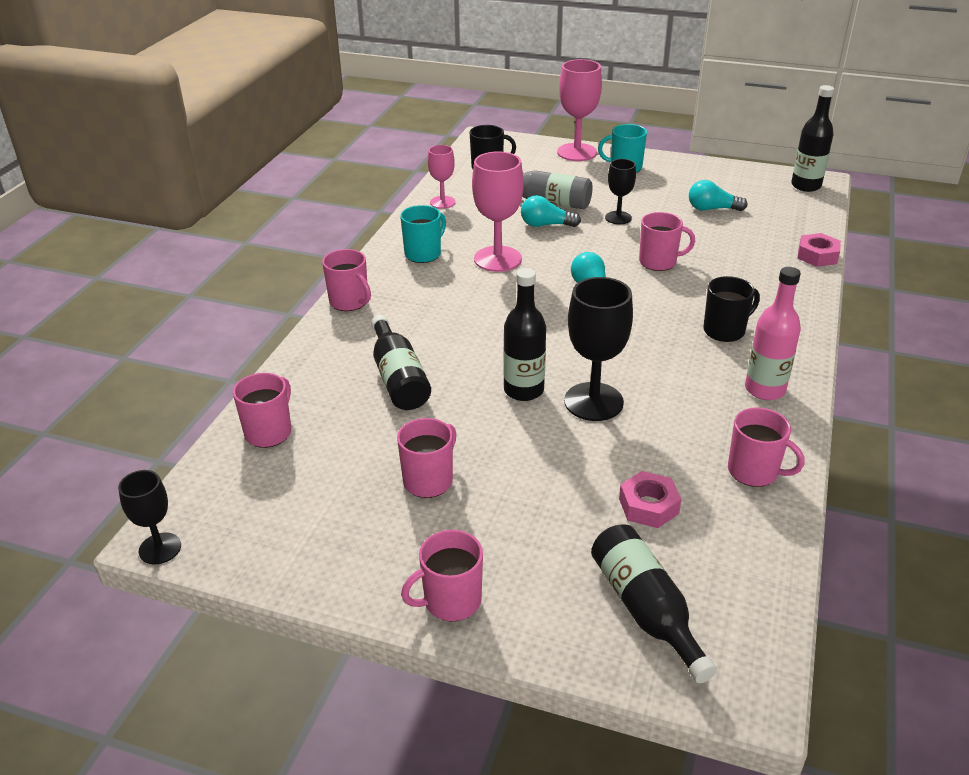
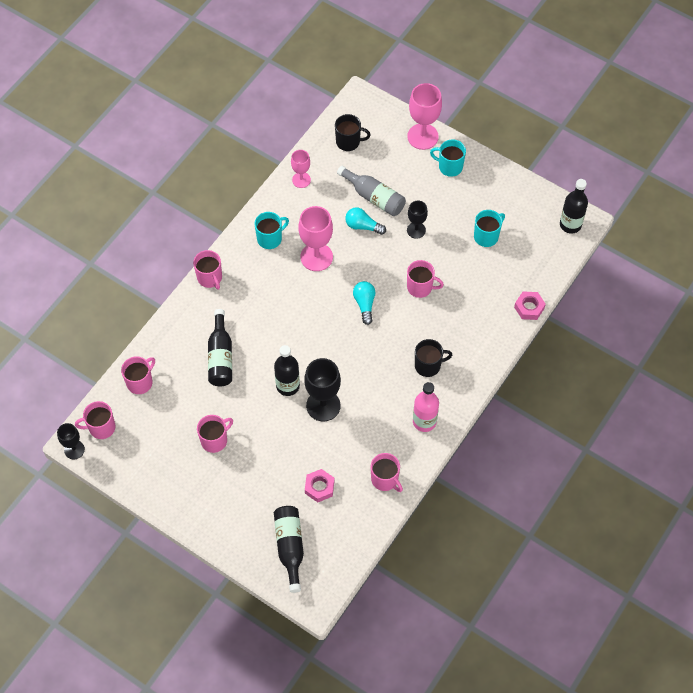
camera: 15 degrees right, 25 degrees up
pink mug [401,530,483,621] -> pink mug moved to [75,401,116,439]
turquoise light bulb [689,180,748,211] -> turquoise mug [474,210,505,247]

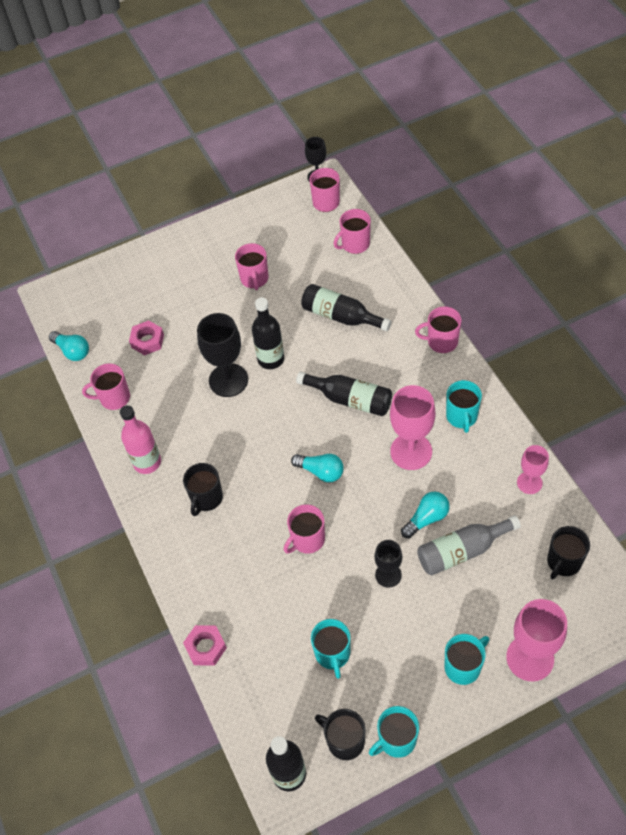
camera: 125 degrees right, 5 degrees down
pink mug [121,356,155,394] -> pink mug turned 75 degrees clockwise [334,209,371,254]
black bottle [274,506,304,593] -> black bottle moved to [296,371,392,416]
none -> turquoise light bulb [49,331,89,361]
none -> black mug [315,709,365,760]
none -> turquoise mug [369,706,419,758]

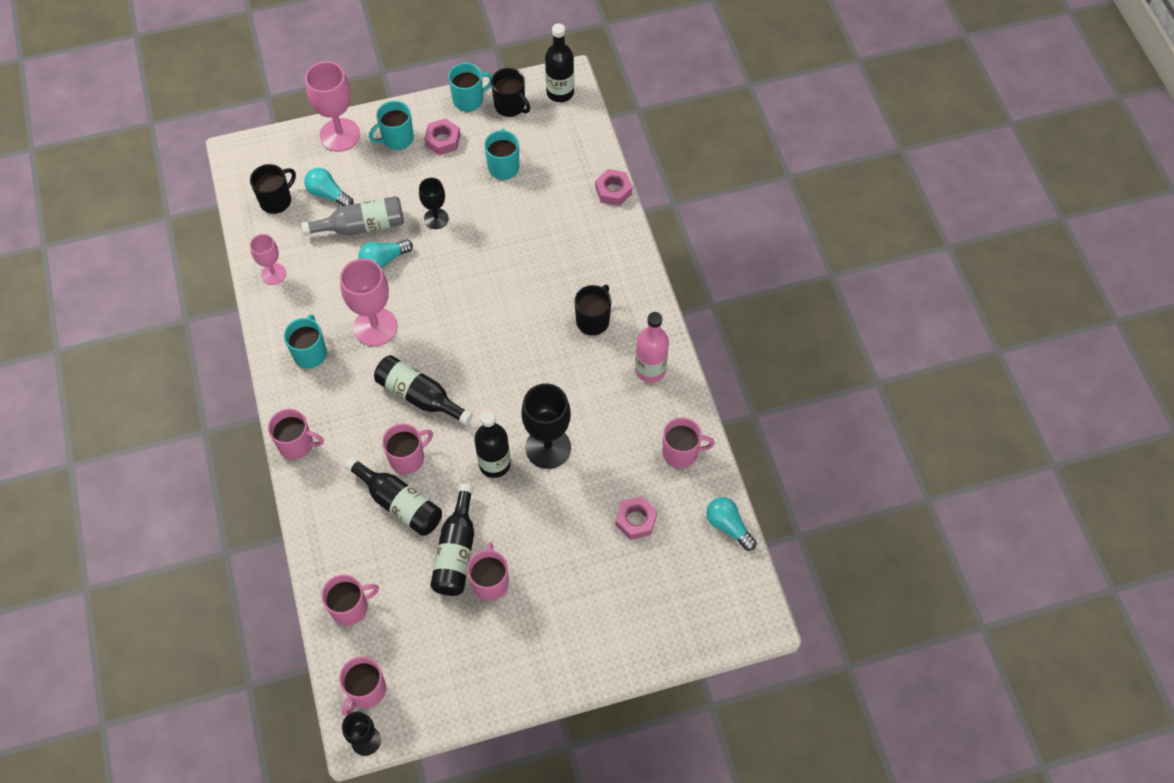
camera: 175 degrees left, 5 degrees up
pink mug [284,504,325,554] -> pink mug moved to [382,424,433,474]
turquoise light bulb [291,454,344,483] -> turquoise light bulb moved to [304,168,353,206]
none -> pink nut [424,118,460,155]
none -> black bottle [430,484,474,596]

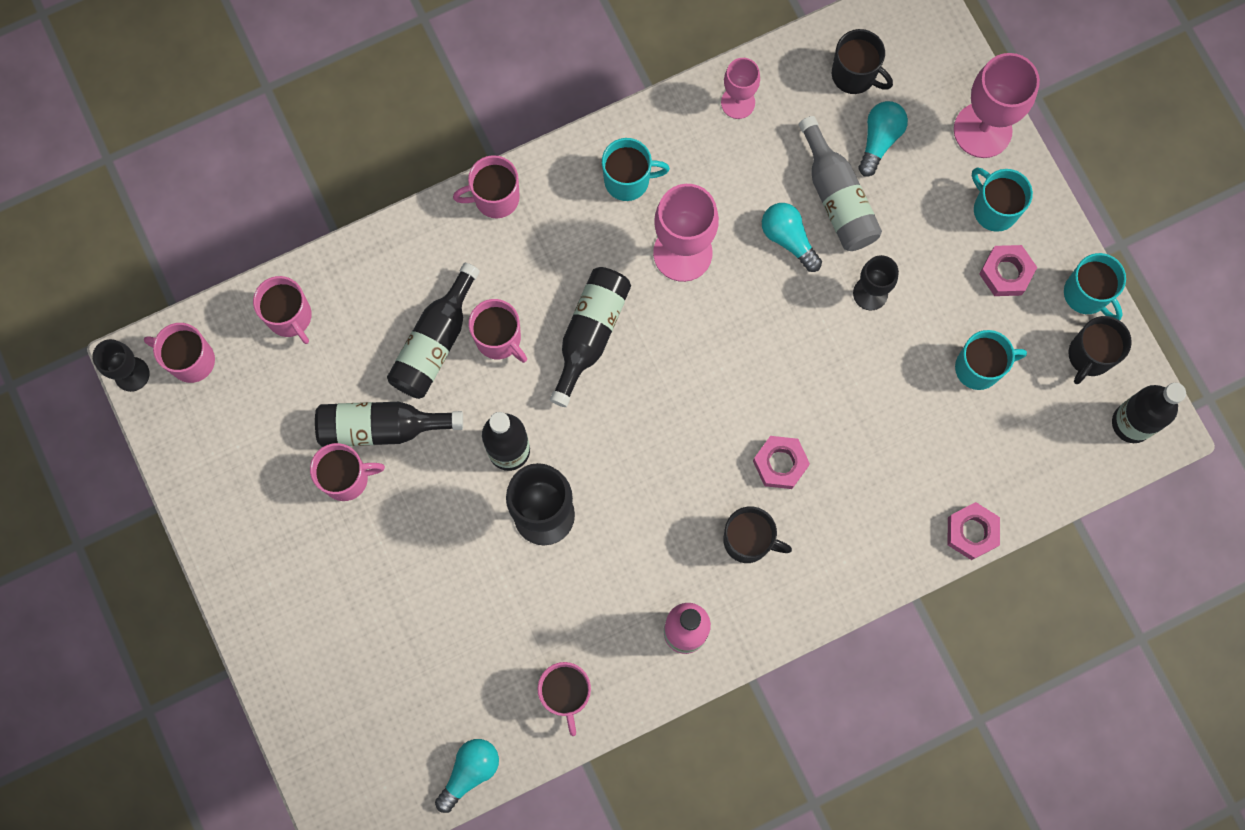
camera: 80 degrees right, 15 degrees up
pink mug [268,409,324,460] -> pink mug turned 75 degrees clockwise [453,155,520,218]
pink nut [615,496,657,540] -> pink nut moved to [753,436,810,489]

